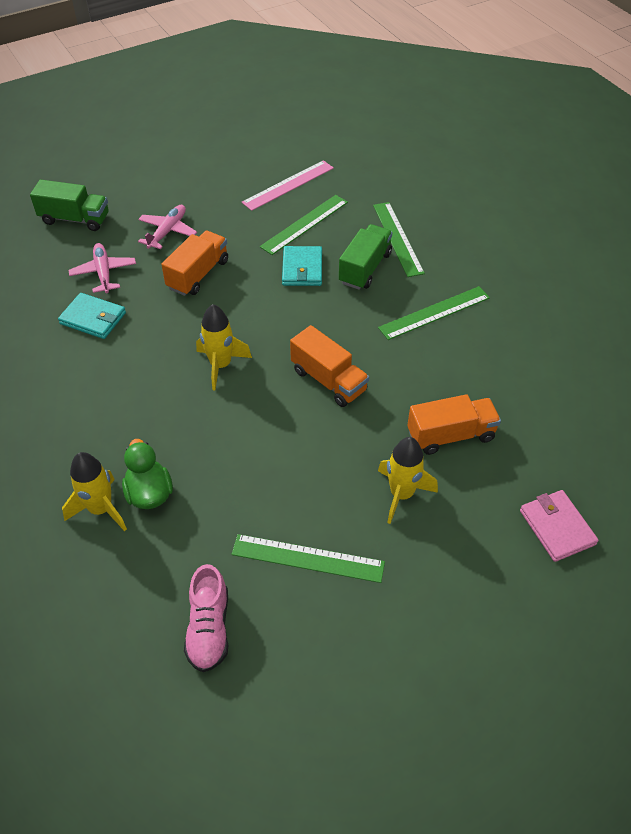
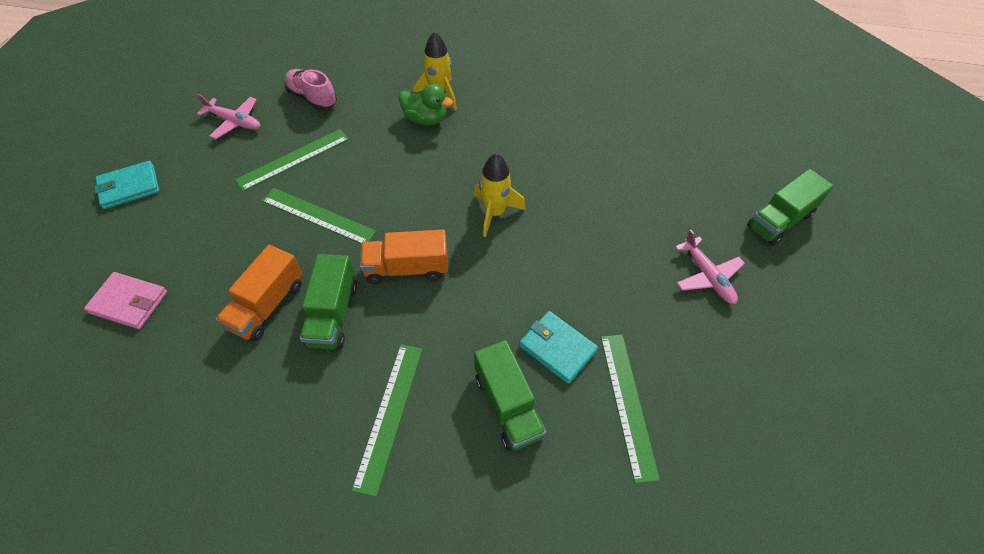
camera: 130 degrees right, 5 degrees up
turquoise wallet [58,293,126,339] -> turquoise wallet moved to [94,161,159,209]
pink plane [68,243,136,293] -> pink plane moved to [197,94,260,139]
orange truck [161,231,228,296] -> none
pink ruler [242,160,334,211] -> none
green ruler [373,202,425,277] -> green ruler moved to [262,188,377,244]
yellow rocket [378,437,438,524] -> none
none -> green truck [300,254,357,349]

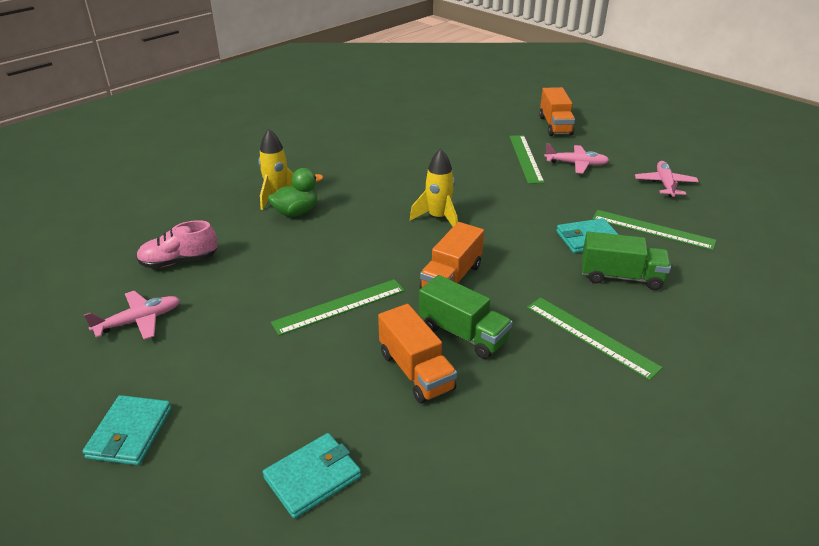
camera: 55 degrees left, 20 degrees down
pink wallet [84,272,167,329] -> turquoise wallet [263,433,361,519]
green ruler [235,129,349,191] -> green ruler moved to [509,135,544,184]
green truck [747,169,834,245] -> orange truck [539,87,575,136]
none -> pink plane [635,161,699,197]

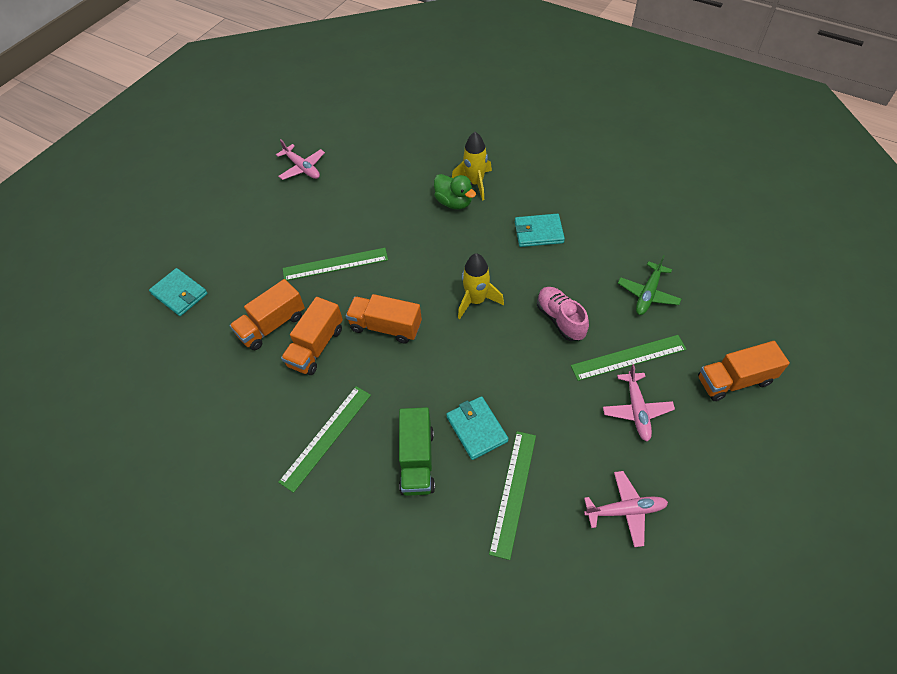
camera: 80 degrees right, 20 degrees up
turquoise wallet [82,395,172,465] -> turquoise wallet moved to [515,214,565,247]
pink shoe [136,220,217,268] -> pink shoe moved to [537,287,589,341]
green ruler [271,279,405,336] -> green ruler turned 60 degrees counterclockwise [283,248,388,281]
green truck [419,275,513,359] -> orange truck [281,297,343,375]
none -> green plane [618,255,681,315]

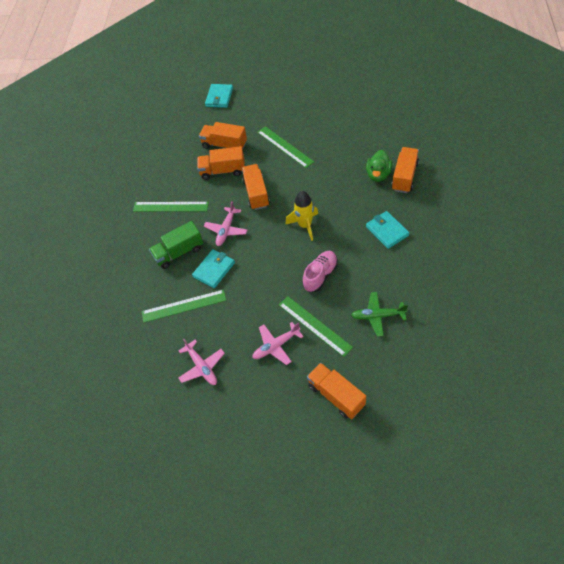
camera: 65 degrees right, 0 degrees up
pink plane [276,139,325,180] -> pink plane moved to [204,201,247,246]
yellow rocket [452,132,492,200] -> orange truck [391,147,419,193]

